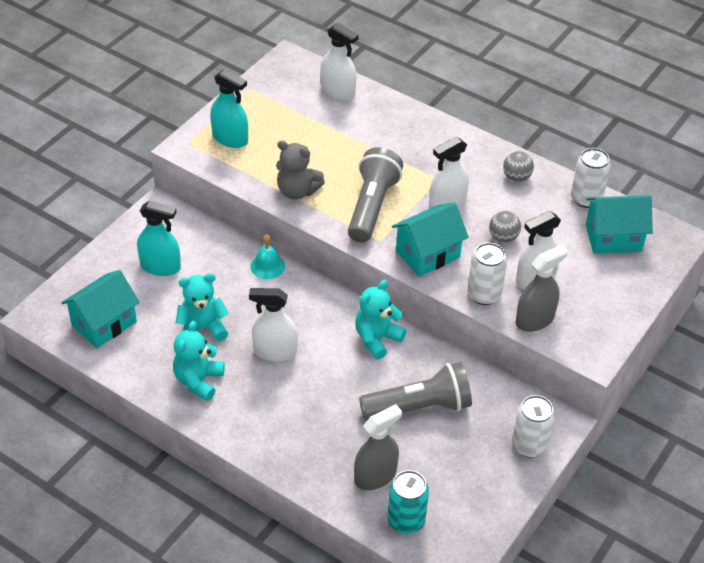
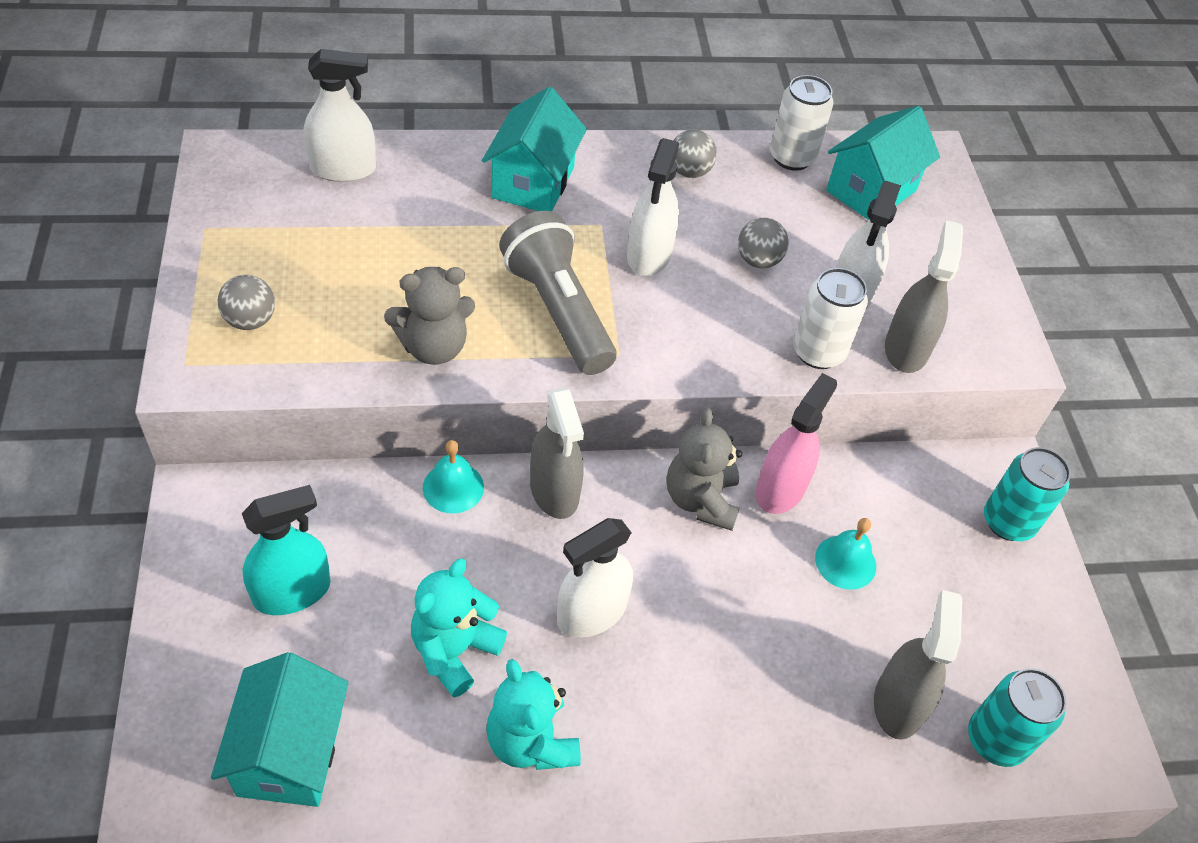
camera: 45 degrees left, 5 degrees up
turquoise spray bottle [210,69,248,148] -> grey ball [218,275,275,330]
turquoise teddy bear [355,280,406,359] -> grey teddy bear [667,408,742,531]
grey flashlight [359,362,472,421] -> turquoise bell [815,518,876,590]
turquoise house [392,202,469,277] -> turquoise house moved to [482,87,587,211]
white can [512,395,555,457] -> turquoise can [984,447,1071,541]
none -> grey spray bottle [530,387,584,519]
none -> pink spray bottle [755,373,837,514]

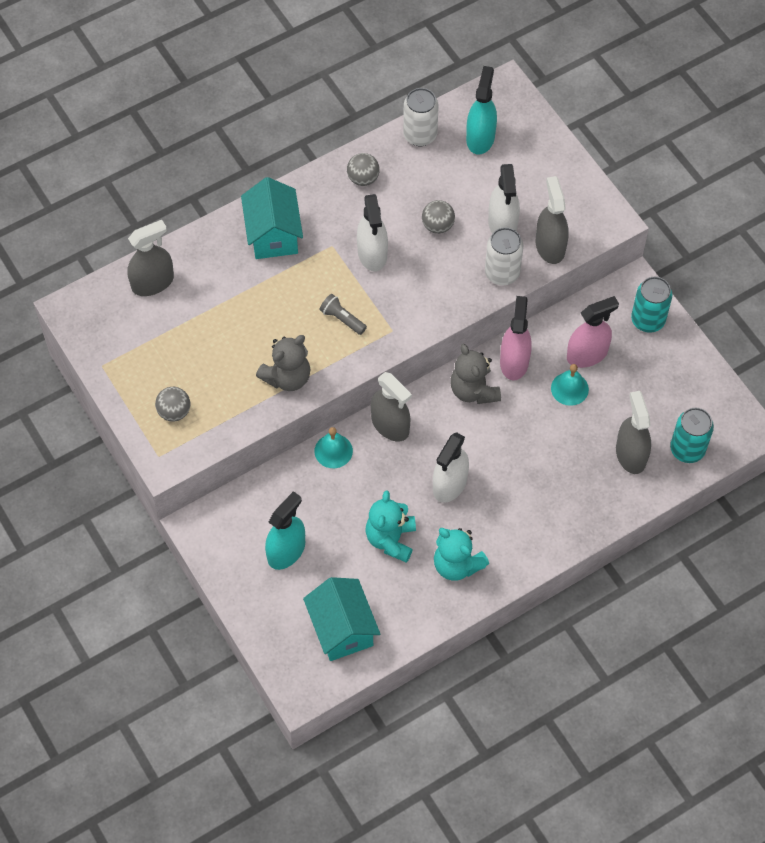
camera: 20 degrees left, 10 degrees up
white spray bottle [304,49,376,182] -> grey spray bottle [127,220,174,296]
grey flashlight [499,211,617,375] -> grey flashlight [320,294,367,335], size x0.45
turquoise house [826,106,940,220] -> turquoise spray bottle [466,66,497,155]
none -> pink spray bottle [567,296,619,368]

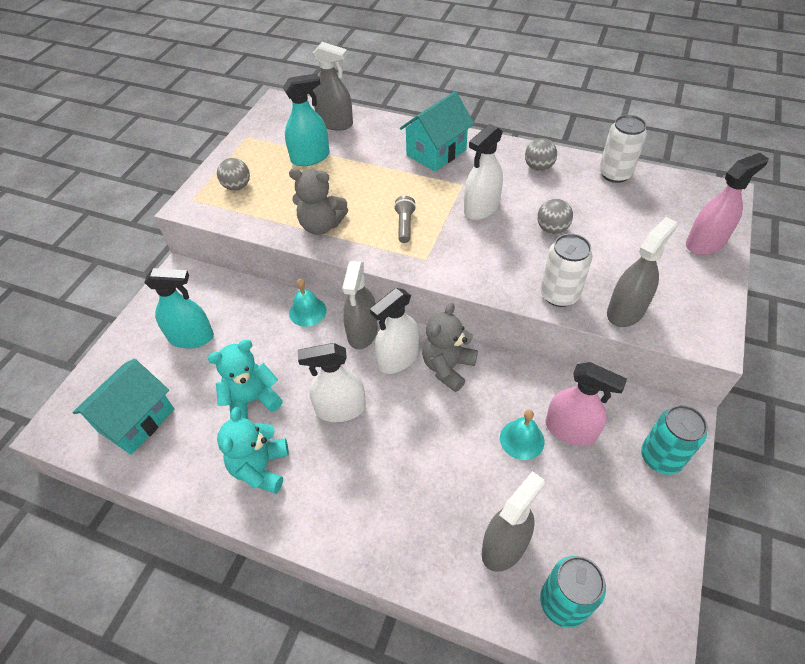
camera: 55 degrees right, 10 degrees down
turquoise spray bottle [466,66,497,155] -> turquoise spray bottle moved to [283,74,330,166]
white spray bottle [488,164,520,234] -> white spray bottle moved to [370,288,419,374]
pink spray bottle [500,296,532,380] -> pink spray bottle moved to [686,153,769,255]

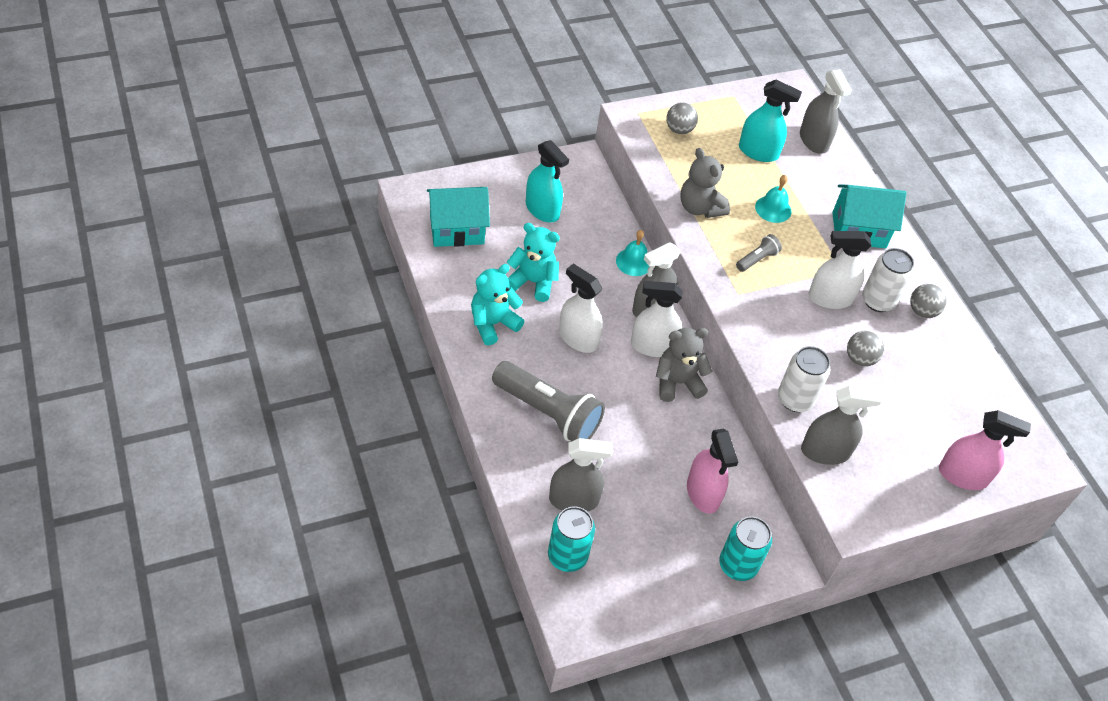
camera: 40 degrees right, 0 degrees up
turquoise bell [500,410,544,460] -> turquoise bell moved to [755,175,791,223]
white can [599,115,647,183] -> white can moved to [862,248,914,312]
none -> grey flashlight [492,361,605,441]

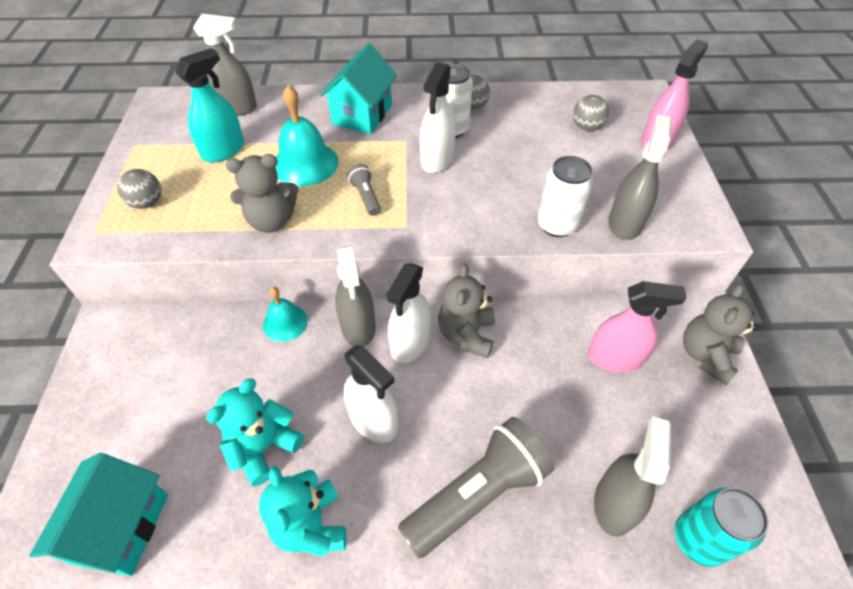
camera: 65 degrees left, 0 degrees up
turquoise spray bottle [526,140,569,223] -> none
white spray bottle [559,264,603,353] -> white spray bottle turned 105 degrees counterclockwise [343,345,398,443]
turquoise can [719,516,772,581] -> grey teddy bear [683,284,759,385]
turquoise bell [755,175,791,223] -> turquoise bell [275,85,339,186], size x1.63
grey ball [847,331,884,367] -> grey ball moved to [573,95,609,131]

